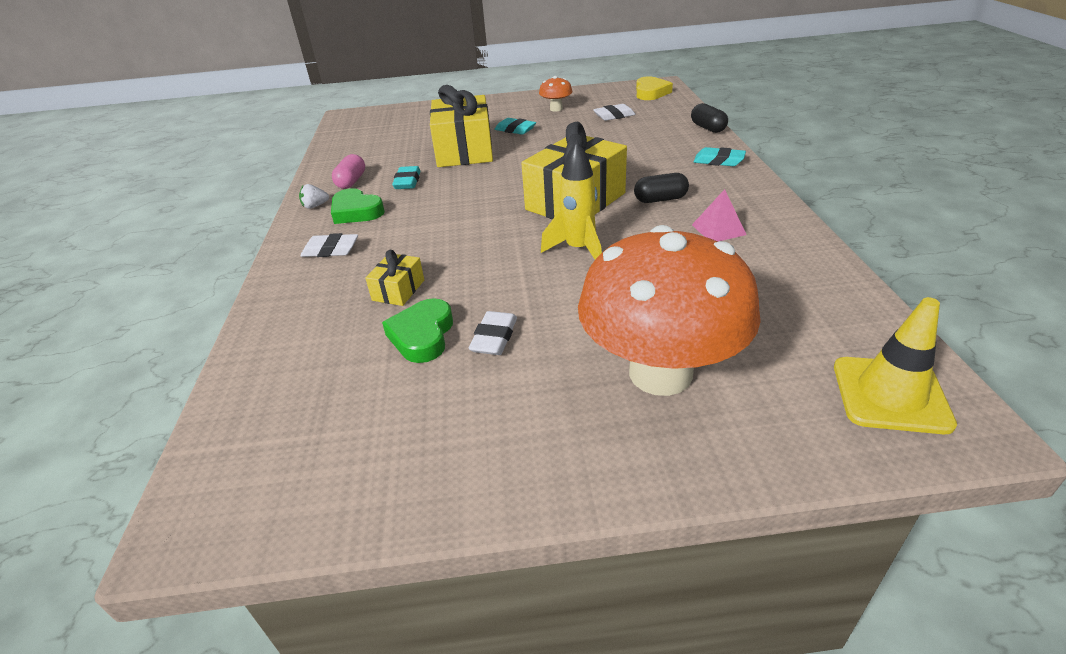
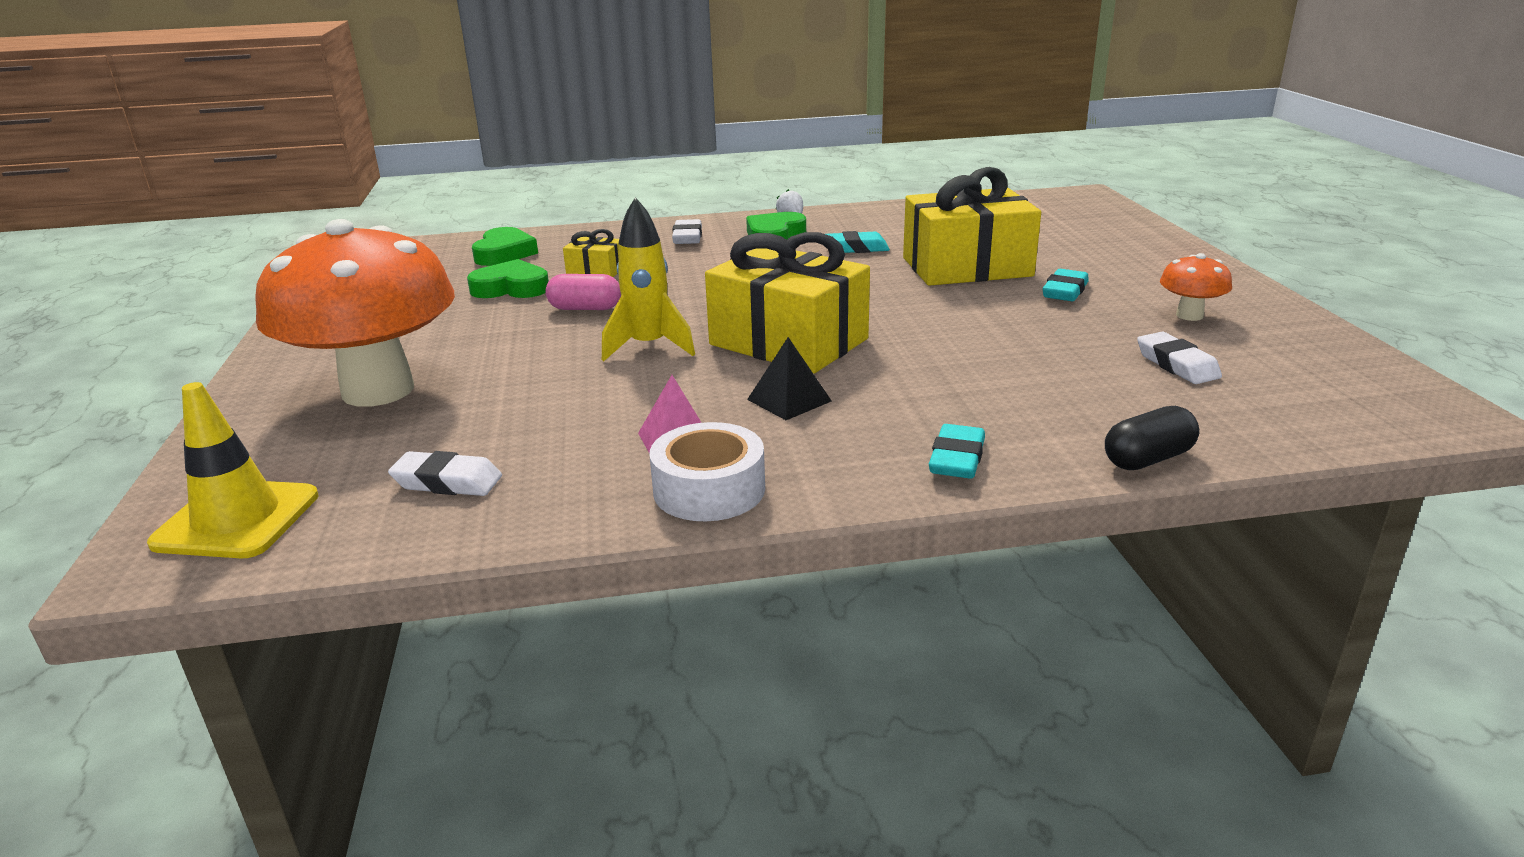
camera: 85 degrees right, 10 degrees down
pink capsule [332,154,365,189] -> pink capsule moved to [545,274,621,310]
white eraser [468,311,517,355] -> white eraser moved to [388,451,502,496]
black capsule [634,173,689,203] -> black pyramid [747,337,831,420]
yellow heart [636,76,673,100] -> none
none -> green heart [472,227,538,266]
none -> white tape [650,422,765,521]

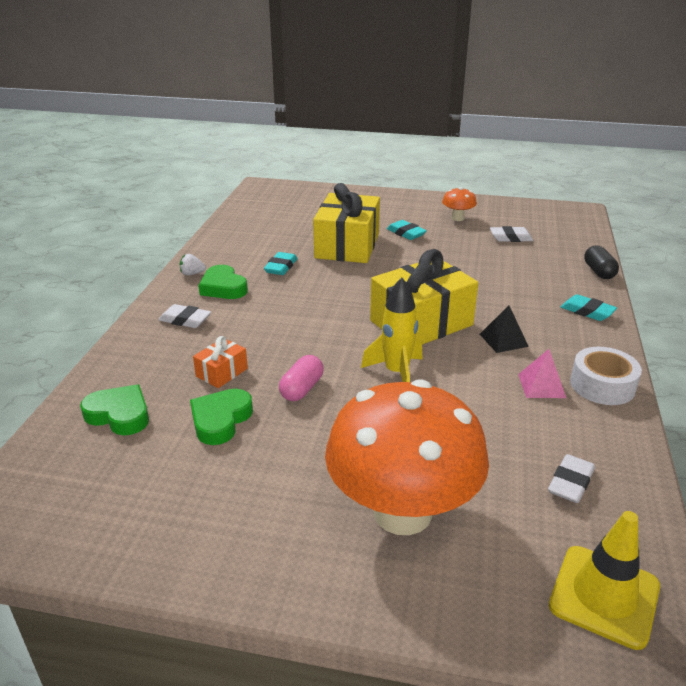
camera: 70 degrees left, 5 degrees up
yellow gift [563,229,619,277] -> orange gift [193,336,248,388]

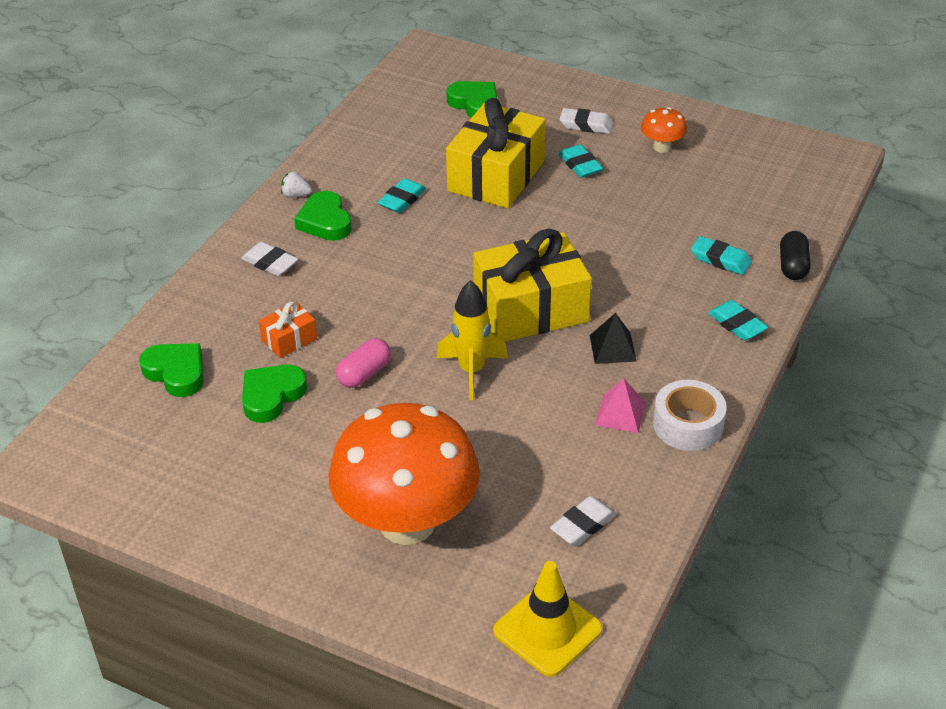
camera: 15 degrees right, 10 degrees up
white eraser [490,226,533,242] -> white eraser moved to [560,108,613,134]
none -> green heart [446,81,497,118]
none -> turquoise eraser [691,236,752,275]

